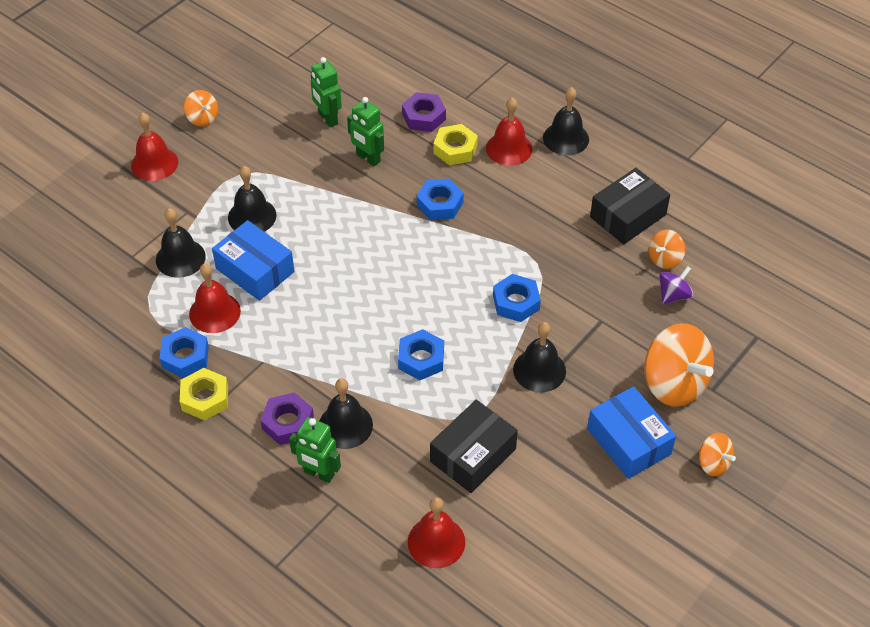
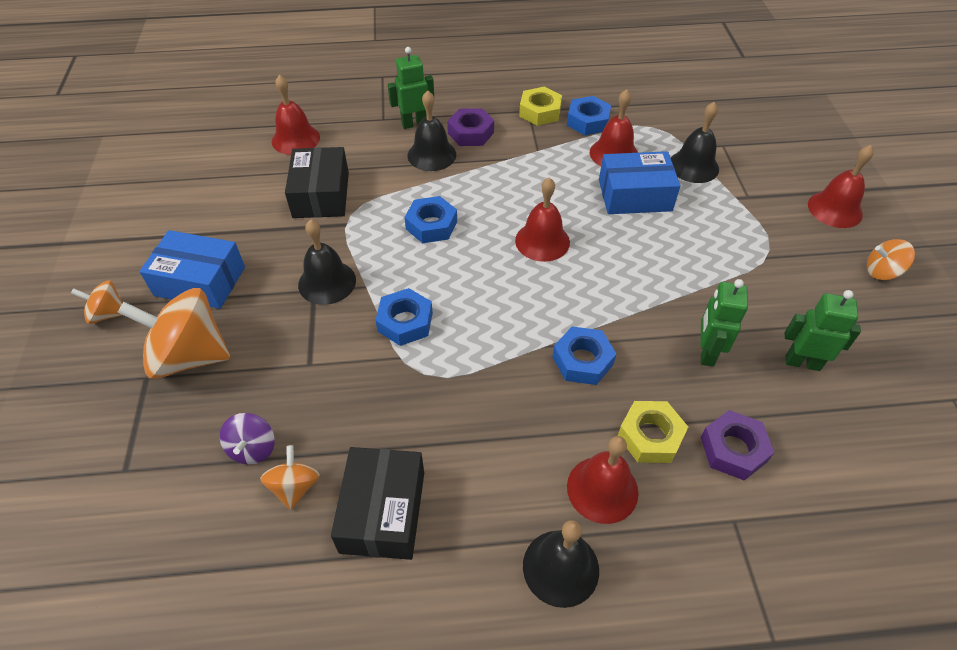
camera: 135 degrees right, 0 degrees up
black bell [228,166,276,232] -> none
green robot [347,97,384,166] -> green robot turned 75 degrees counterclockwise [700,279,748,367]
none -> red bell [515,177,570,262]

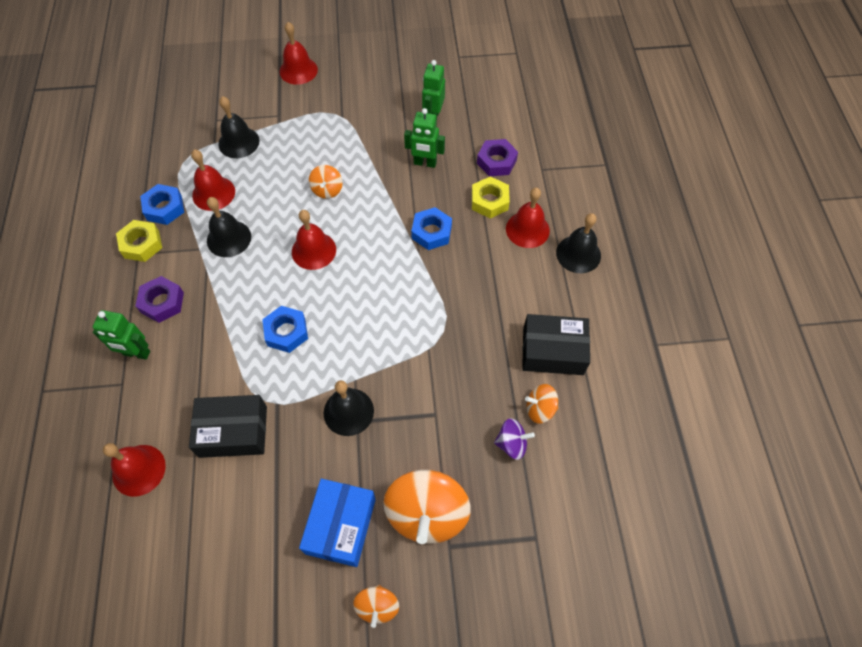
camera: 90 degrees left, 10 degrees up
blue nut [375,288,433,346] -> none
green robot [388,47,434,129] -> green robot turned 60 degrees counterclockwise [93,310,150,360]
black bell [408,90,456,171] -> black bell moved to [207,197,251,257]
blue box [599,151,680,214] -> none
orange spinning top [867,239,915,280] -> orange spinning top moved to [309,165,343,199]

